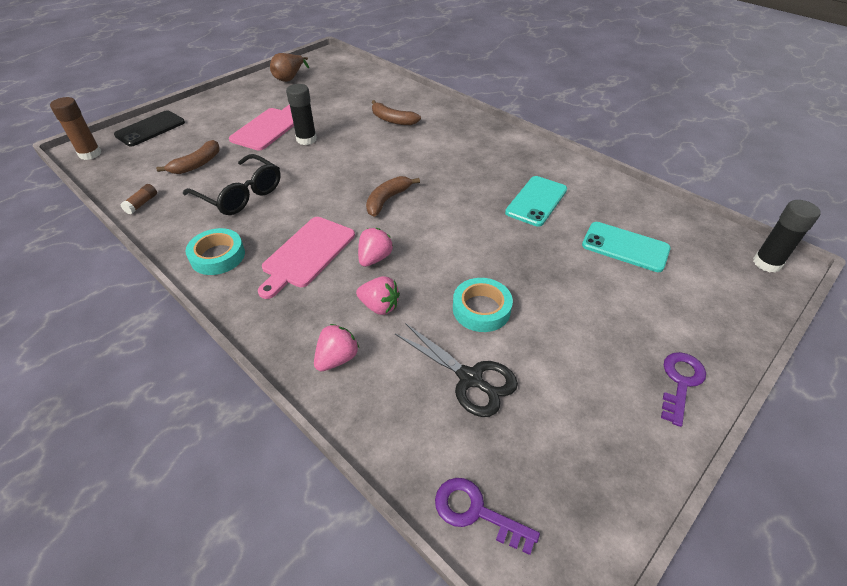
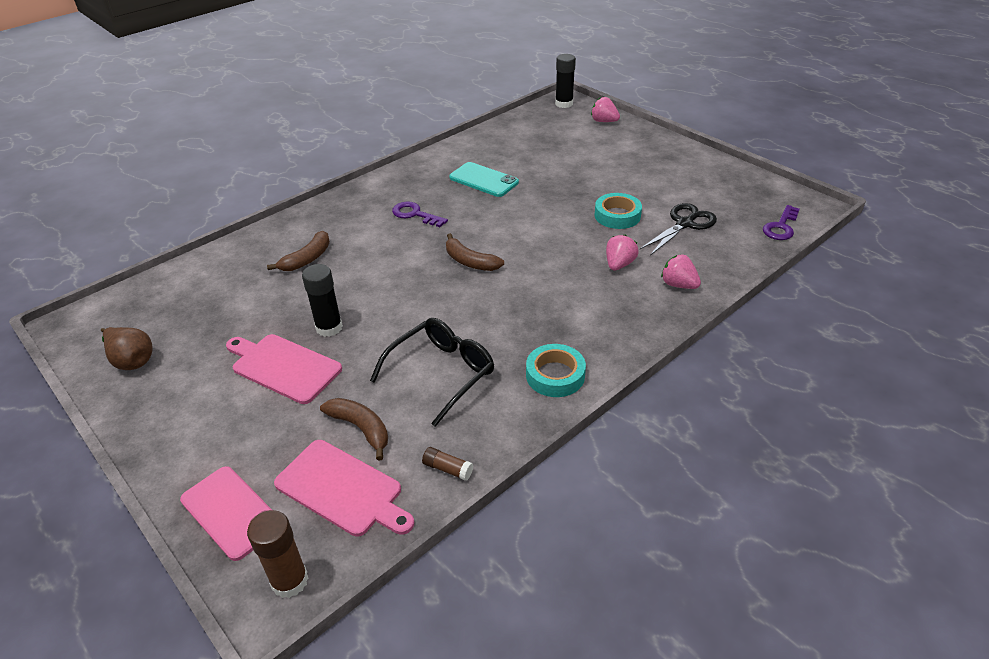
camera: 85 degrees left, 5 degrees down
black phone [114,110,185,146] -> pink phone [180,466,272,561]
pink cutting board [258,217,355,299] -> pink cutting board moved to [274,440,414,537]
pink strawberry [358,228,393,267] -> pink strawberry moved to [591,97,620,122]
turquoise phone [582,222,671,272] -> none
purple key [661,352,706,427] -> purple key moved to [392,202,448,227]

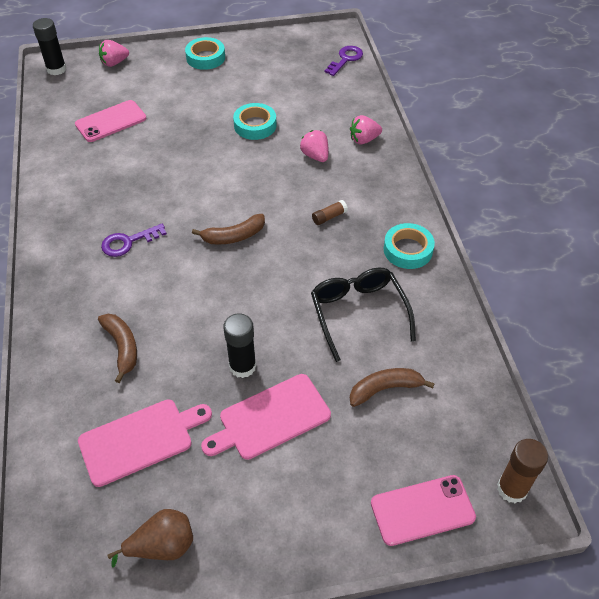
camera: 60 degrees left, 10 degrees up
pink cutting board [274,440,414,537] -> pink cutting board moved to [78,399,212,487]
brown glue stick [422,447,473,481] -> brown glue stick moved to [312,200,348,225]
turquoise phone [449,162,519,197] -> none
black scissors [640,203,717,256] -> none
purple key [763,205,800,240] -> purple key turned 120 degrees counterclockwise [325,46,363,76]
none -> pink phone [75,100,146,142]
none -> turquoise tape [185,37,225,70]

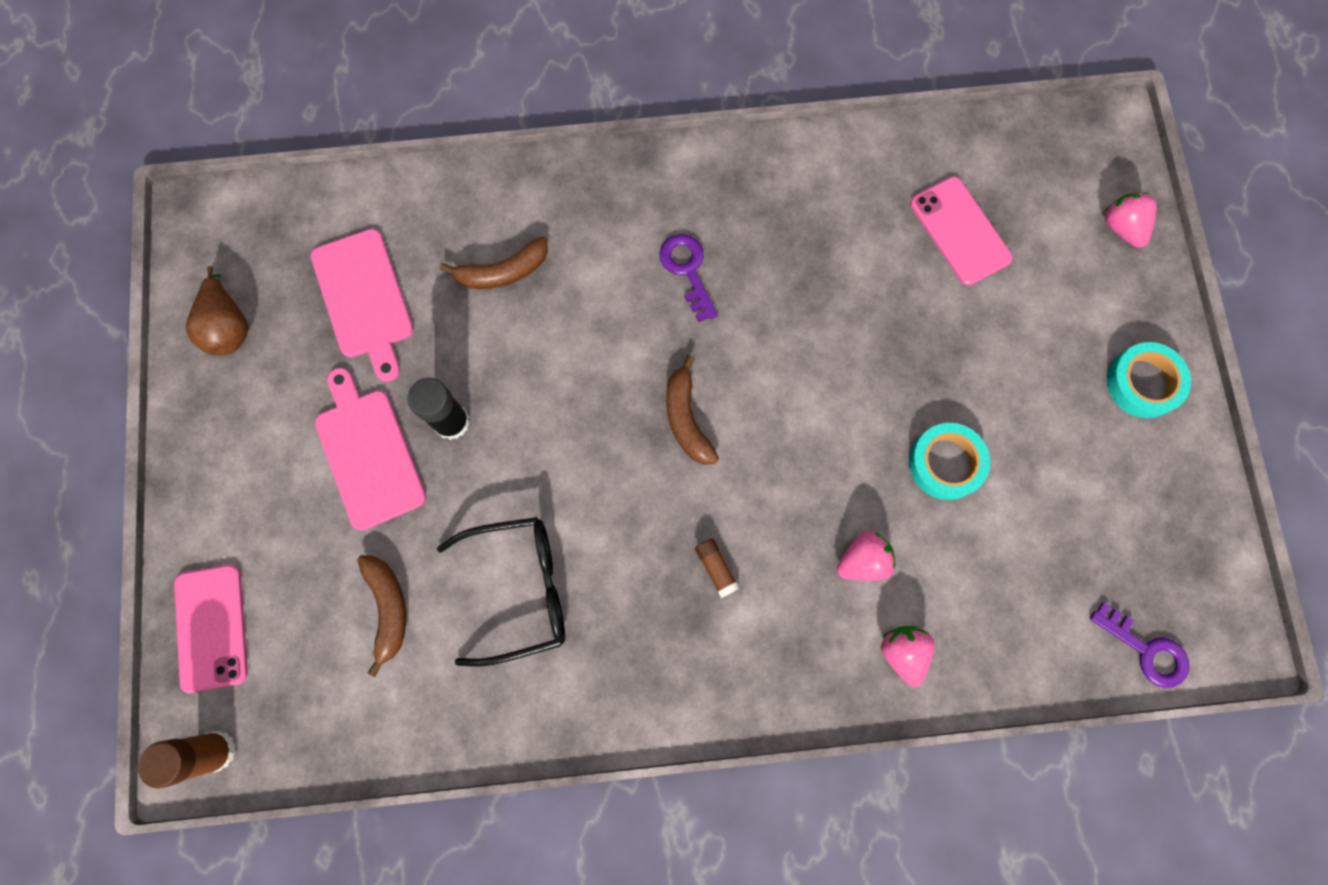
camera: 95 degrees right, 25 degrees up
black glue stick [33,18,66,75] -> none
turquoise tape [384,223,435,269] -> none

